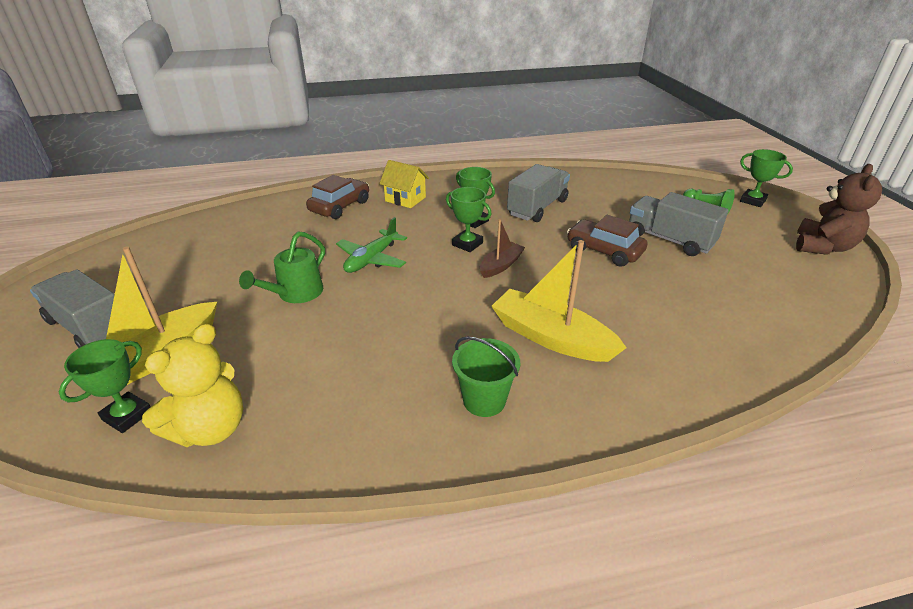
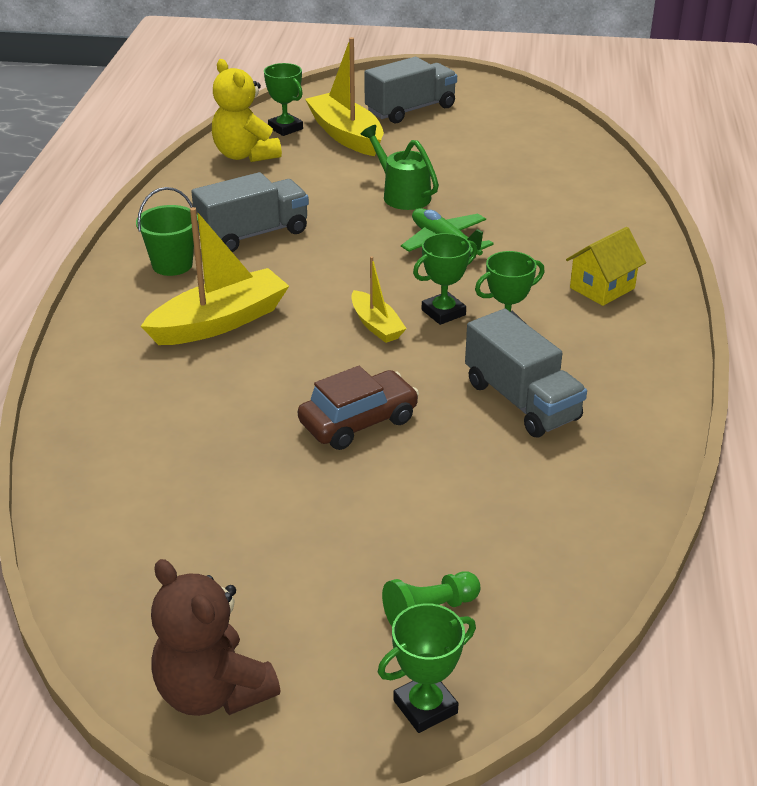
camera: 110 degrees right, 0 degrees up
brown car [306,175,369,219] -> none
brown boat [480,219,525,278] -> yellow boat [351,256,407,343]
grey truck [629,192,729,256] -> grey truck moved to [191,172,309,252]

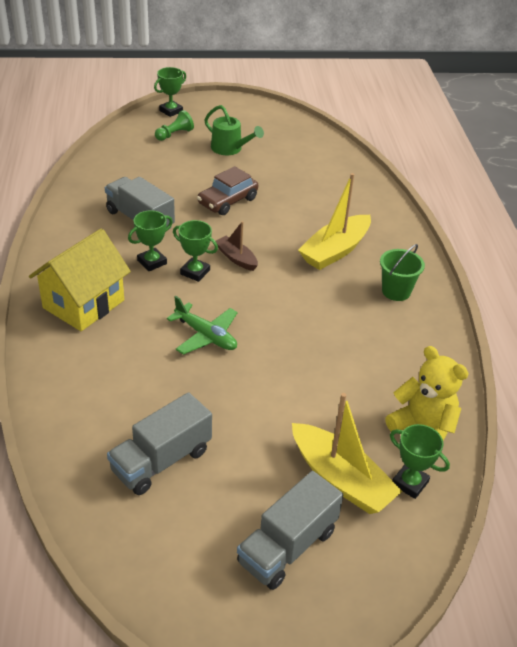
camera: 165 degrees right, 5 degrees up
brown teddy bear [151,559,281,716] -> none
grey truck [191,172,309,252] -> grey truck moved to [107,392,212,495]
yellow boat [351,256,407,343] -> brown boat [216,221,258,271]
green watering can [361,125,439,210] -> green watering can moved to [204,105,264,155]
green trophy [413,233,477,325] -> green trophy turned 75 degrees clockwise [173,220,218,282]
yellow house [566,227,646,306] -> yellow house [29,228,131,331], size x1.69

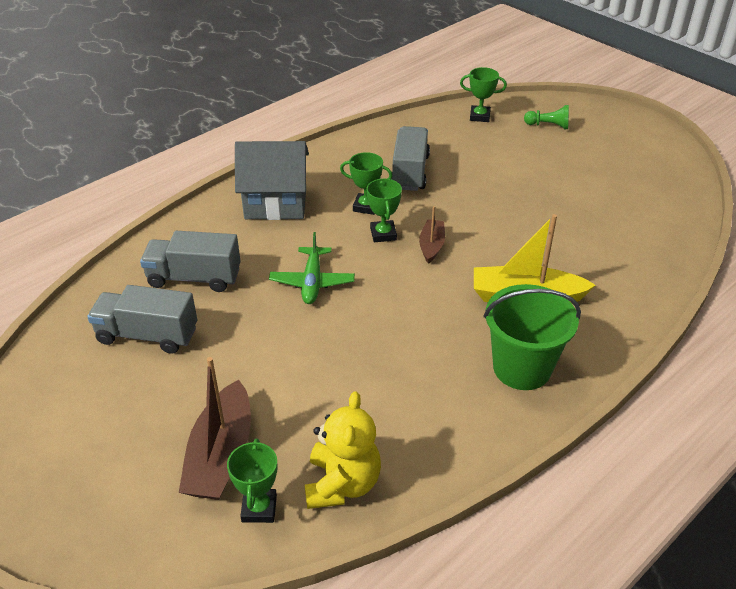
camera: 55 degrees right, 0 degrees up
yellow house [29,228,131,331] -> grey house [235,141,309,220]
green trophy [154,67,186,117] -> green trophy moved to [460,67,507,122]
brown car [197,166,258,215] -> none
green watering can [204,105,264,155] -> none
grey truck [237,471,343,590] -> grey truck moved to [140,231,241,292]
yellow boat [292,393,402,514] -> brown boat [179,357,251,500]
green bucket [380,244,425,301] -> green bucket [484,284,581,390], size x1.59

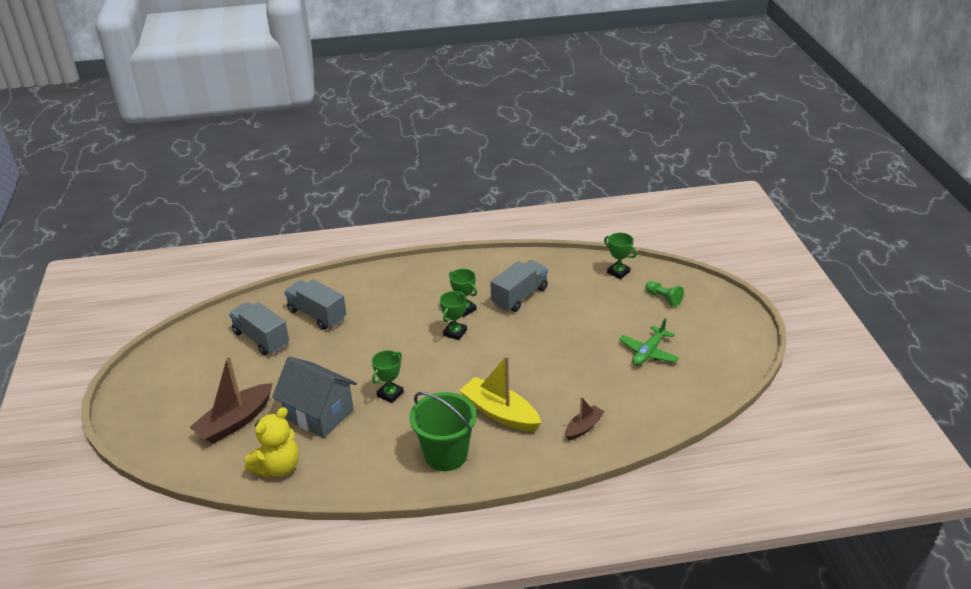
camera: 35 degrees right, 5 degrees down
green trophy [227,438,277,523] -> green trophy moved to [372,350,404,403]
grey house [235,141,309,220] -> grey house moved to [272,356,357,438]
green plane [269,232,355,304] -> green plane moved to [619,318,679,366]
brown boat [419,206,445,264] -> brown boat moved to [565,397,605,440]

